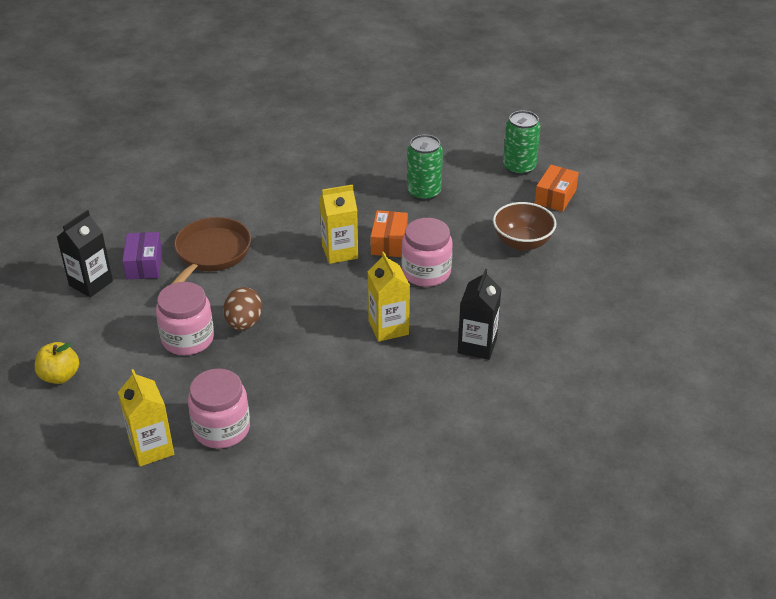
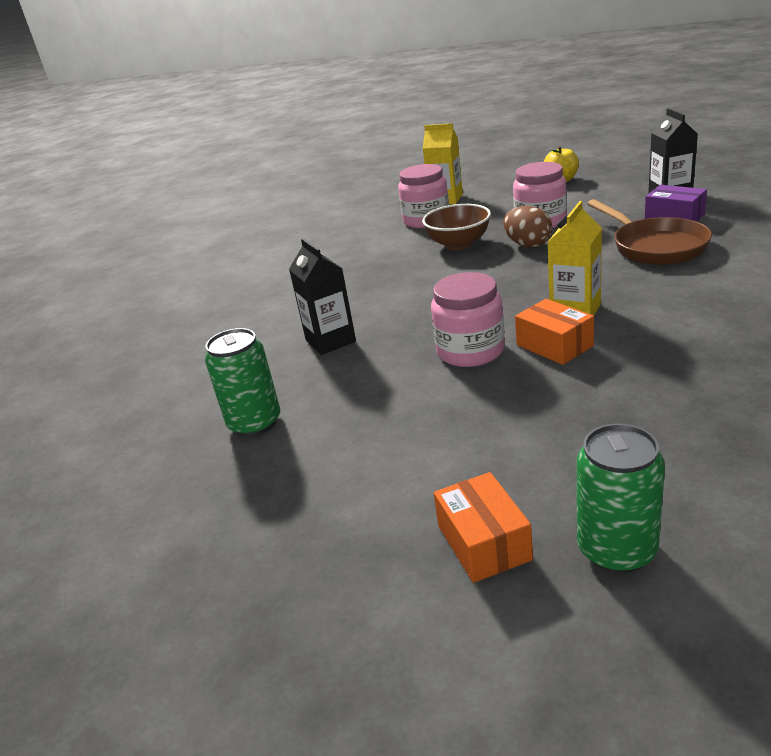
camera: 140 degrees right, 10 degrees down
yellow carton [368,252,410,342] -> none
green can [407,135,443,201] -> green can moved to [205,328,280,437]
brown bowl [493,202,557,251] -> brown bowl moved to [422,204,491,250]

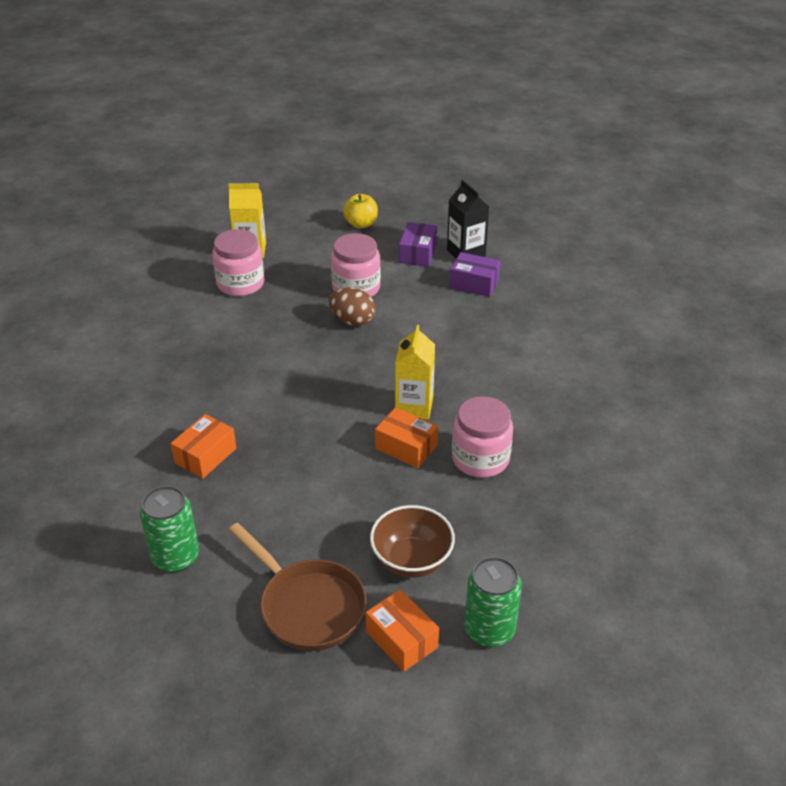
camera: 25 degrees left, 10 degrees up
black carton [289,238,356,355] -> orange box [171,414,236,478]
brown bowl [422,204,491,250] -> brown bowl moved to [370,505,455,578]
pink jar [431,272,505,367] -> pink jar moved to [452,396,513,478]
brown pan [587,199,712,265] -> brown pan moved to [229,523,367,651]
none -> purple box [399,222,437,267]

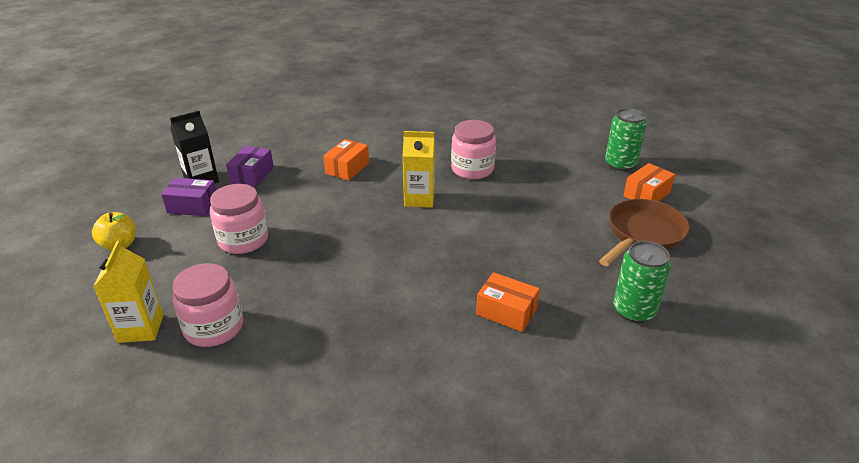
camera: 95 degrees left, 5 degrees down
brown egg [329,288,375,326] -> none
brown bowl [370,505,455,578] -> none
orange box [375,407,438,468] -> orange box moved to [323,139,369,181]

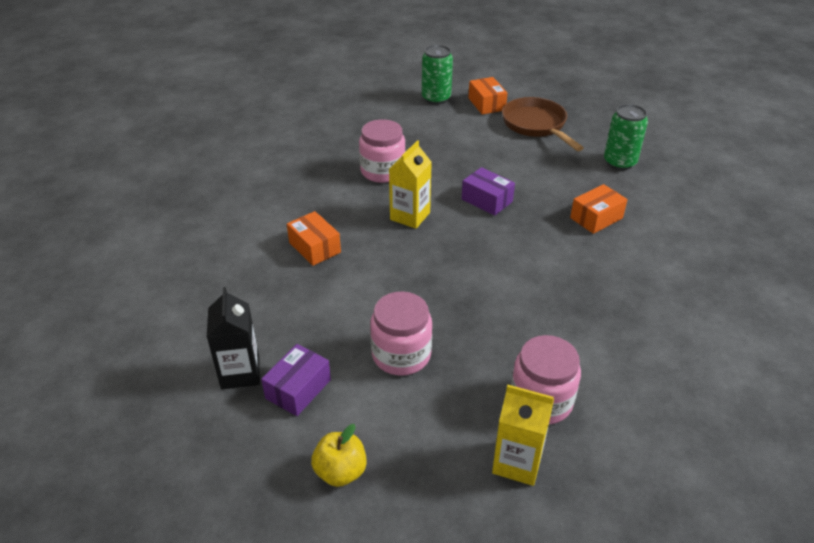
camera: 65 degrees left, 5 degrees up
purple box [226,146,274,187] -> purple box moved to [462,167,515,216]

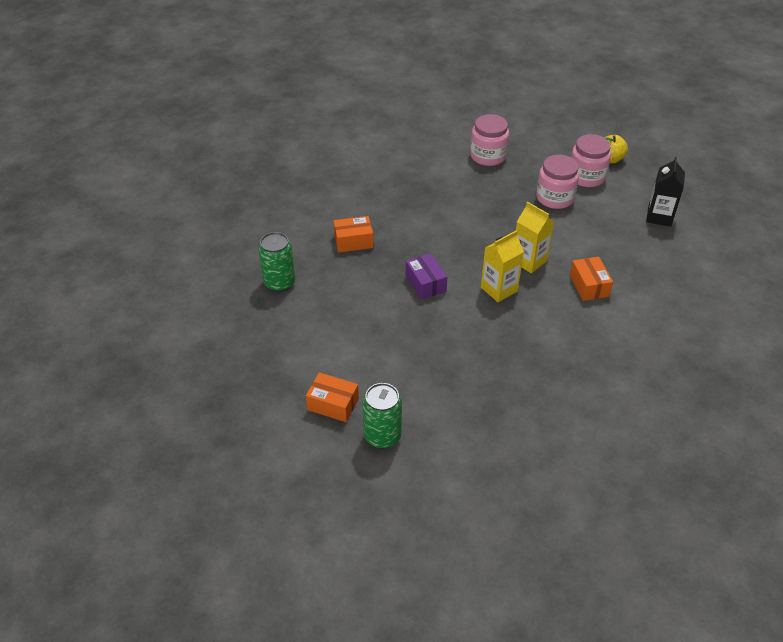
camera: 155 degrees left, 5 degrees up
purple box [261,344,331,416] -> none
pink jar [359,119,406,183] -> pink jar moved to [571,134,611,187]
orange box [468,77,508,115] -> orange box turned 75 degrees counterclockwise [306,372,359,422]
yellow carton [492,385,554,486] -> yellow carton moved to [516,202,555,273]
brown pan [502,97,584,151] -> none

